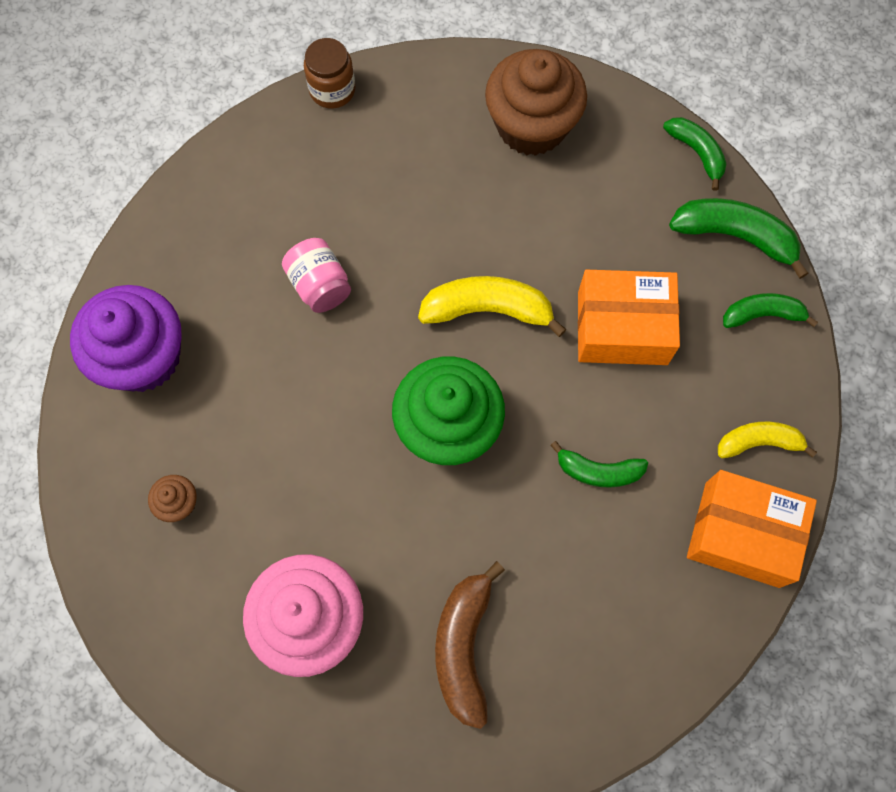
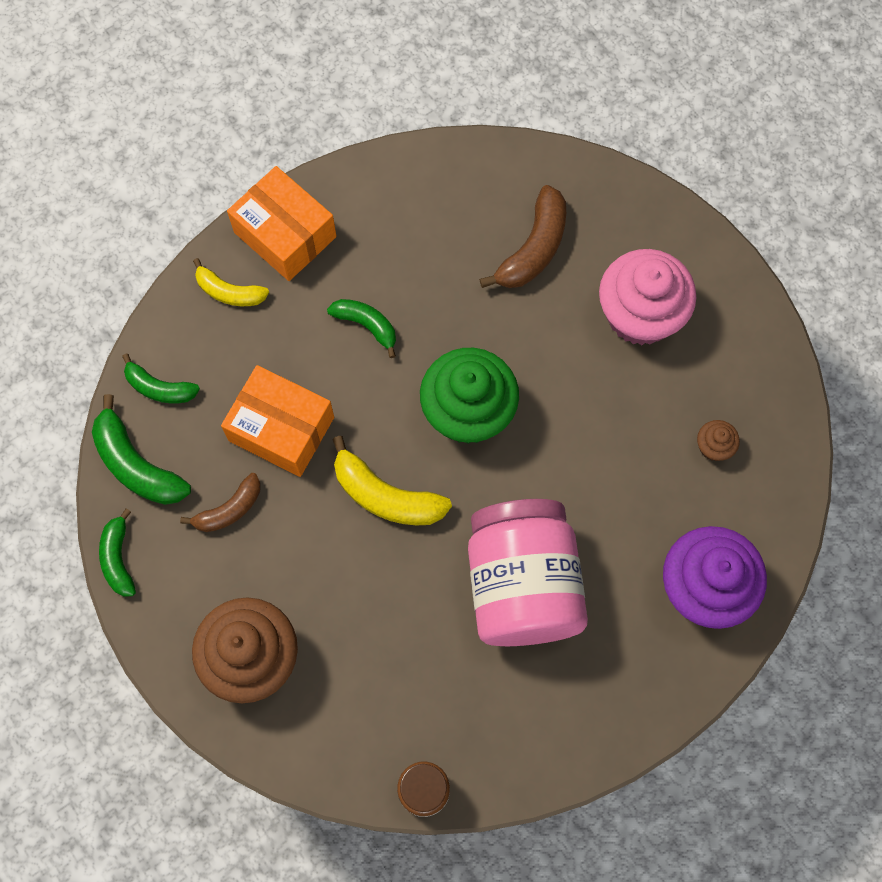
camera: 155 degrees left, 0 degrees up
pink jar [282,238,351,313] -> pink jar [468,499,588,646], size x2.16
none -> brown banana [180,473,260,532]

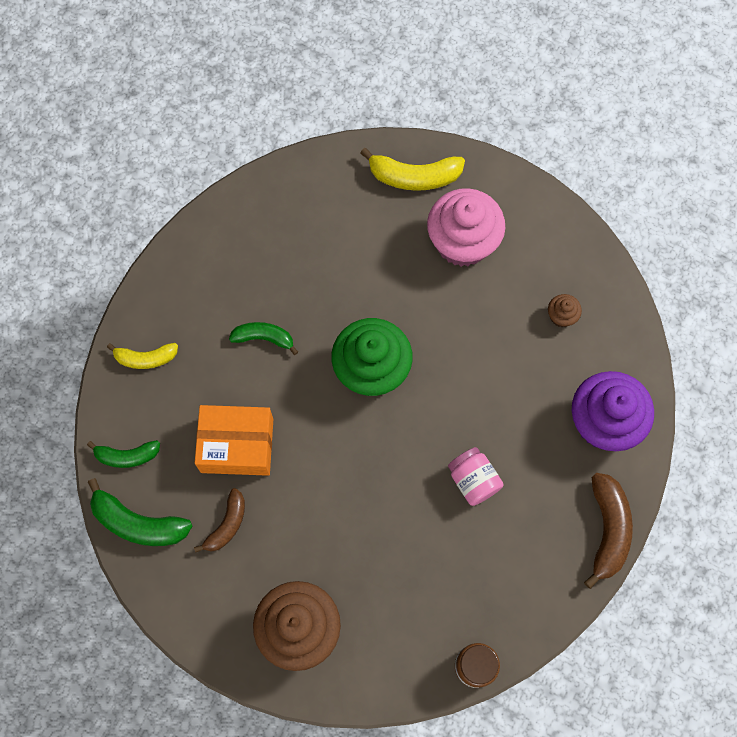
camera: 25 degrees left, 0 degrees up
green banana [99,508,136,597] -> none
orange box [227,166,337,281] -> none
yellow banana [332,436,452,525] -> yellow banana moved to [360,148,465,191]
pink jar [468,499,588,646] -> pink jar [448,447,504,506], size x0.46
brown banana [479,185,566,288] -> brown banana moved to [584,473,633,589]

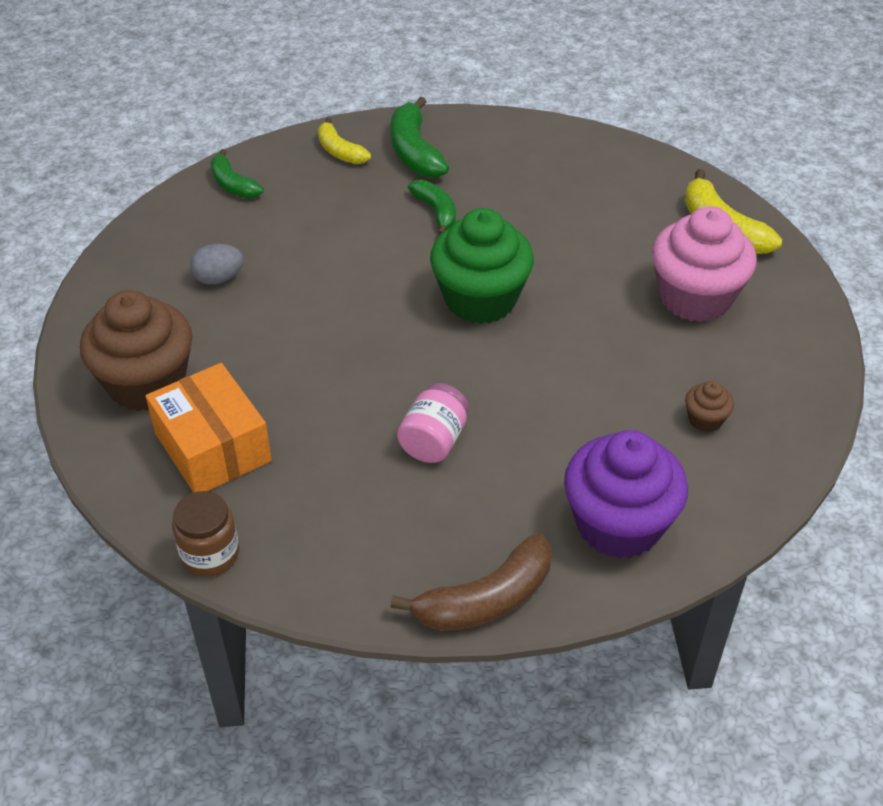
camera: 55 degrees right, 25 degrees down
green banana [88,478,192,546] -> green banana moved to [391,97,449,178]
brown banana [194,488,245,553] -> grey egg [190,244,244,285]
orange box [195,405,273,476] -> orange box moved to [146,363,272,493]

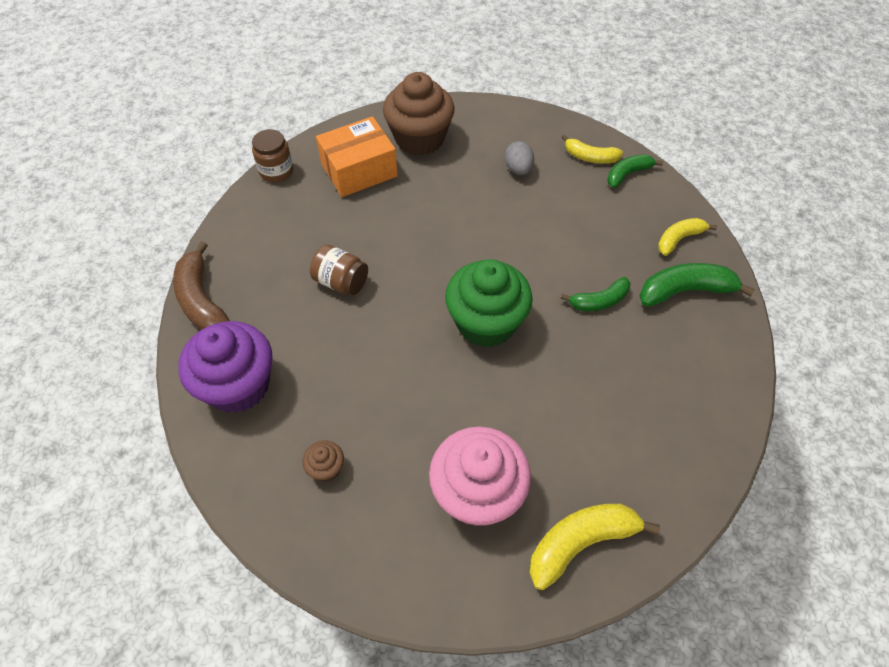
camera: 95 degrees right, 10 degrees up
pink jar [397,383,469,463] -> brown jar [310,245,368,295]
none -> yellow banana [562,134,623,164]

